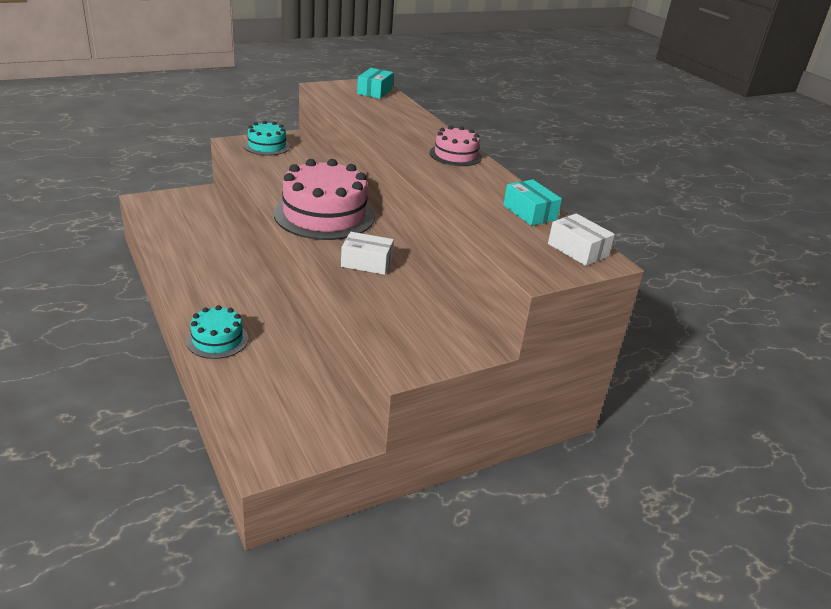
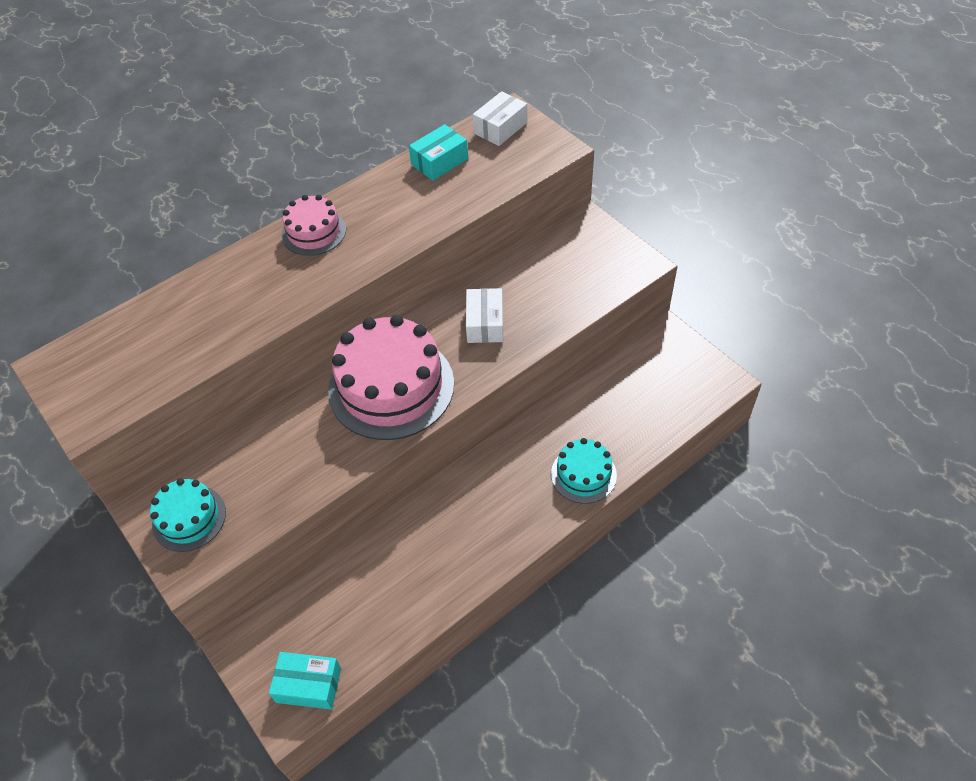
camera: 95 degrees left, 20 degrees up
turquoise box [357,68,393,99] -> turquoise box moved to [269,652,341,709]

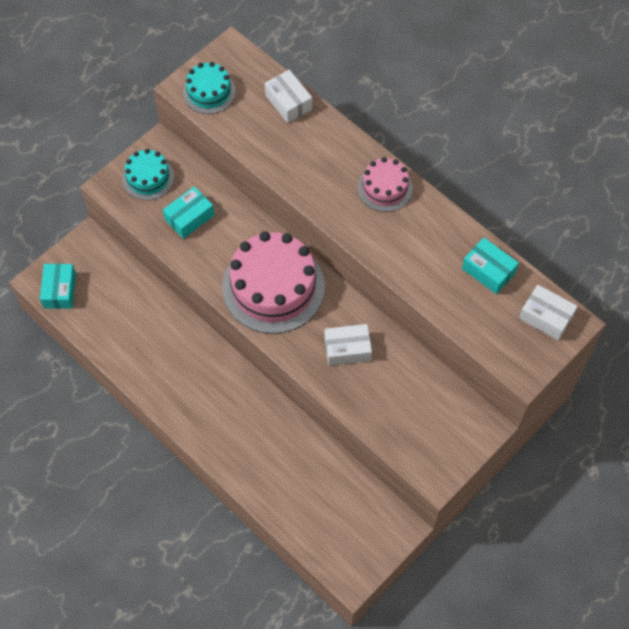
camera: 80 degrees right, 10 degrees up
turquoise cake [551,438,617,504] -> turquoise cake moved to [183,62,236,114]
none -> turquoise box [163,186,214,239]
none -> white box [265,70,312,123]

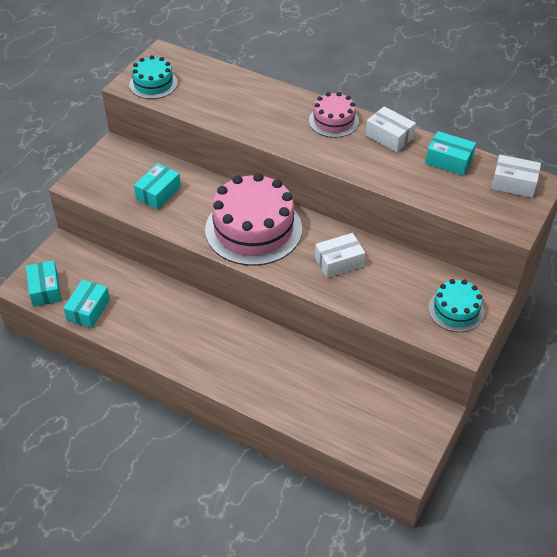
camera: 15 degrees left, 15 degrees down
turquoise cake [122,149,174,200] -> turquoise cake moved to [428,279,484,332]
white box [265,70,312,123] -> white box moved to [366,106,416,152]
none -> turquoise box [63,280,110,328]

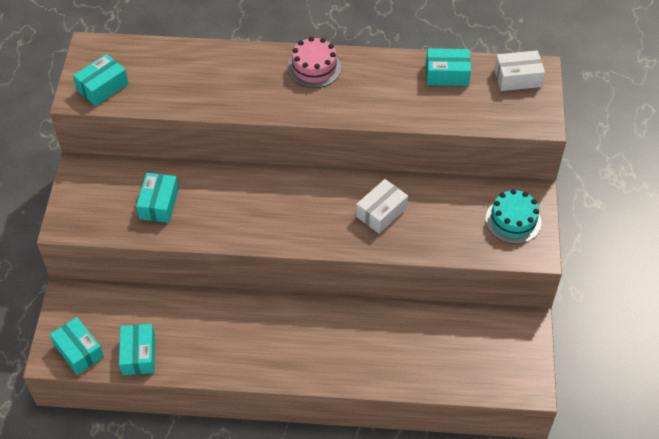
camera: 25 degrees left, 5 degrees up
turquoise cake [129,55,178,99] -> turquoise box [73,54,129,106]
pink cake [205,173,302,266] -> none
white box [366,106,416,152] -> none

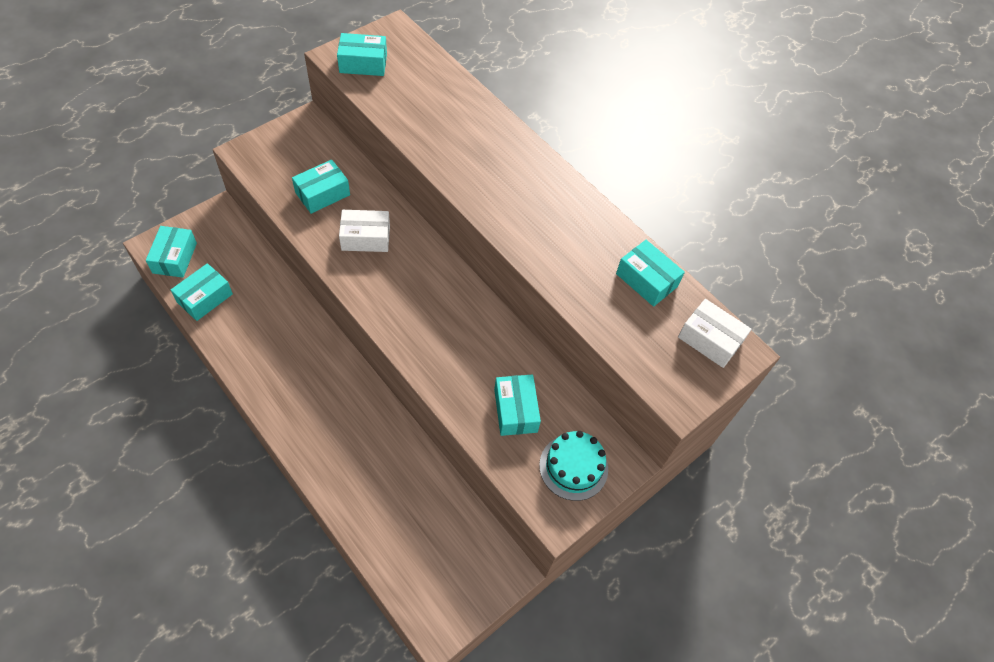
camera: 40 degrees right, 5 degrees up
pink cake [287,37,341,88] -> none
white box [356,179,408,233] -> white box moved to [339,210,390,252]
none -> turquoise box [494,375,541,436]

